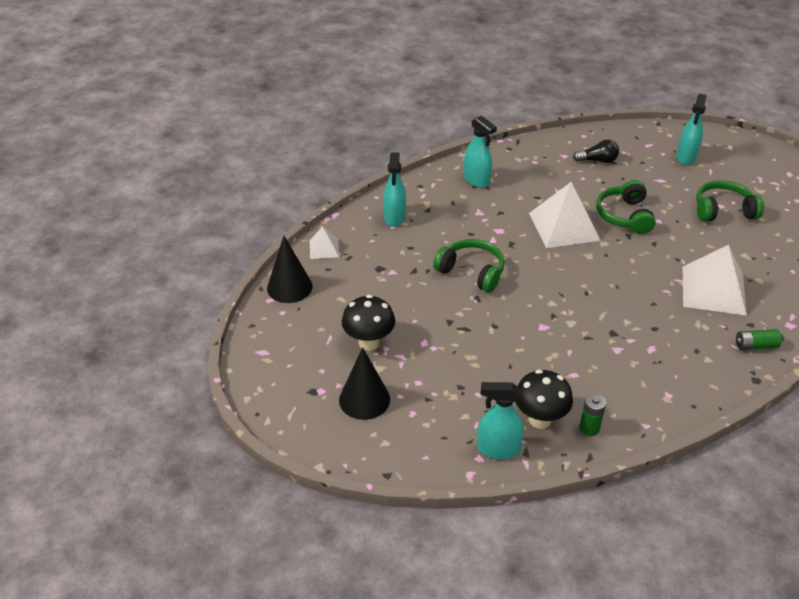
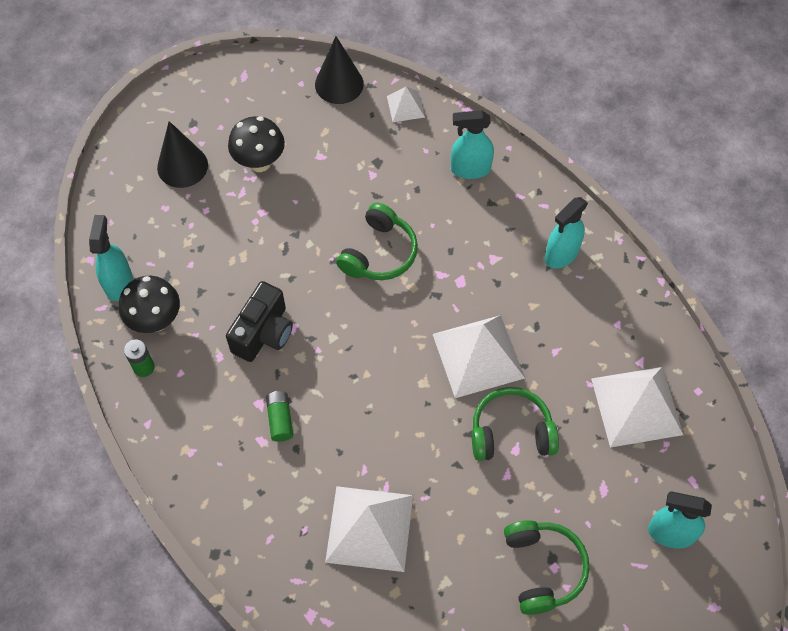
camera: 85 degrees right, 20 degrees up
black light bulb [573,139,619,163] -> white pyramid [591,367,683,448]
green battery [736,329,782,350] -> green battery moved to [266,391,293,442]
none -> black camera [226,281,293,362]

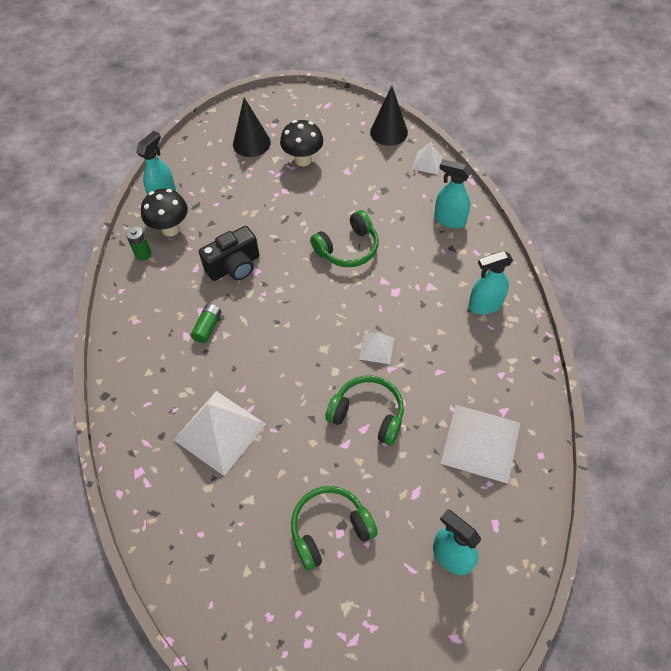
camera: 30 degrees right, 5 degrees down
white pyramid [433,315,525,398] -> white pyramid [359,332,394,364], size x0.50
green headphones [504,520,590,615] -> green headphones turned 135 degrees counterclockwise [291,486,378,571]

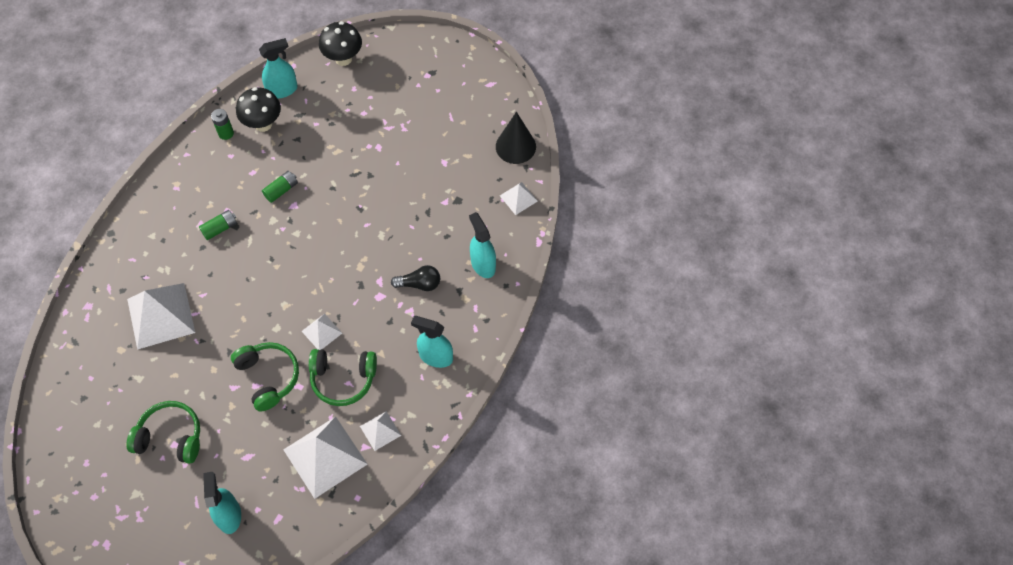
camera: 35 degrees right, 5 degrees up
black camera [199,226,259,281] -> green battery [262,171,298,203]
black cone [233,97,271,157] -> none
black mushroom [280,120,324,166] -> black mushroom moved to [319,21,362,66]
green headphones [310,210,379,267] -> green headphones moved to [309,349,377,406]
none -> white pyramid [360,411,401,451]
none -> black light bulb [391,265,440,291]

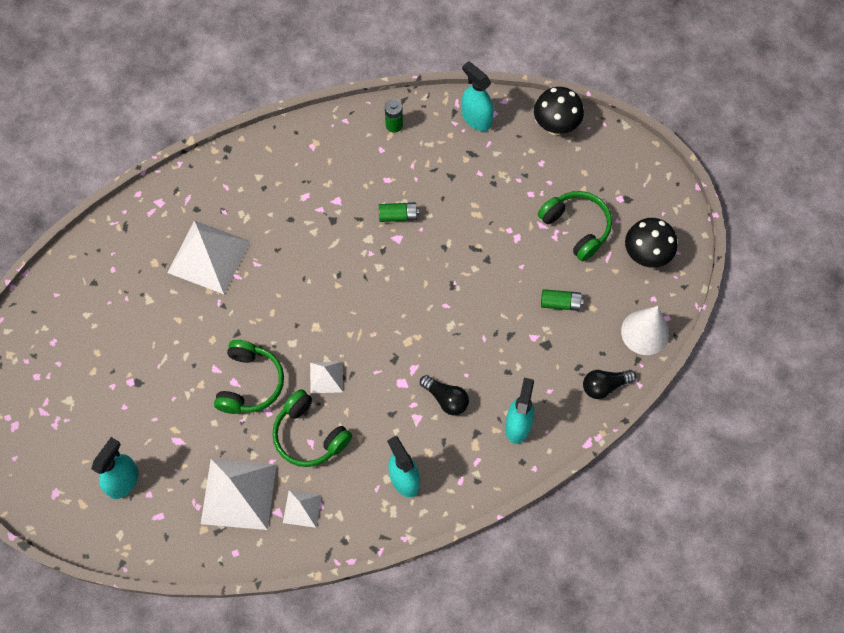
camera: 40 degrees right, 5 degrees up
green headphones [126,401,200,464] -> green headphones moved to [538,191,612,261]
green battery [199,210,237,240] -> green battery moved to [541,289,583,311]
black mushroom [236,87,281,132] -> black mushroom moved to [625,218,678,268]
turquoise spray bottle [259,38,298,98] -> turquoise spray bottle turned 150 degrees counterclockwise [462,61,494,131]
black cone [496,112,536,164] -> white cone [621,306,669,355]
white pyramid [500,182,538,215] -> black light bulb [583,370,636,399]

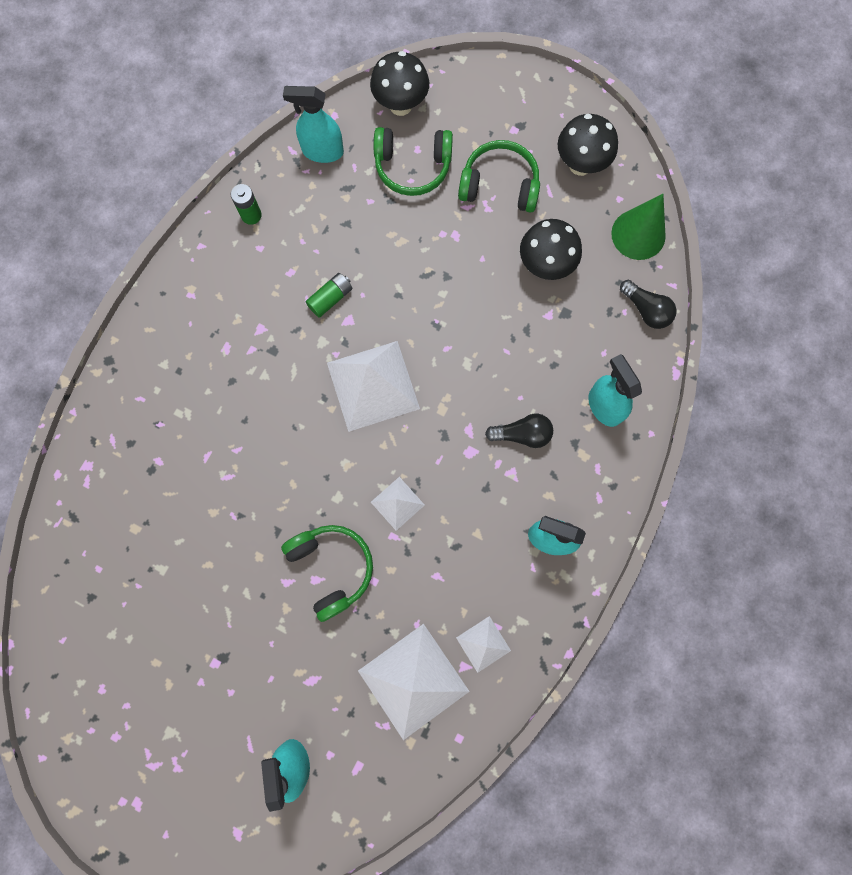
camera: 40 degrees left, 10 degrees up
white pyramid [167,220,250,294] -> white pyramid moved to [327,341,420,432]
green headphones [272,389,352,467] -> green headphones moved to [374,127,453,196]
green battery [541,289,583,311] -> black mushroom [520,219,582,280]
black light bulb [583,370,636,399] -> black light bulb turned 75 degrees counterclockwise [620,280,677,329]
white cone [621,306,669,355] -> green cone [611,194,666,260]

